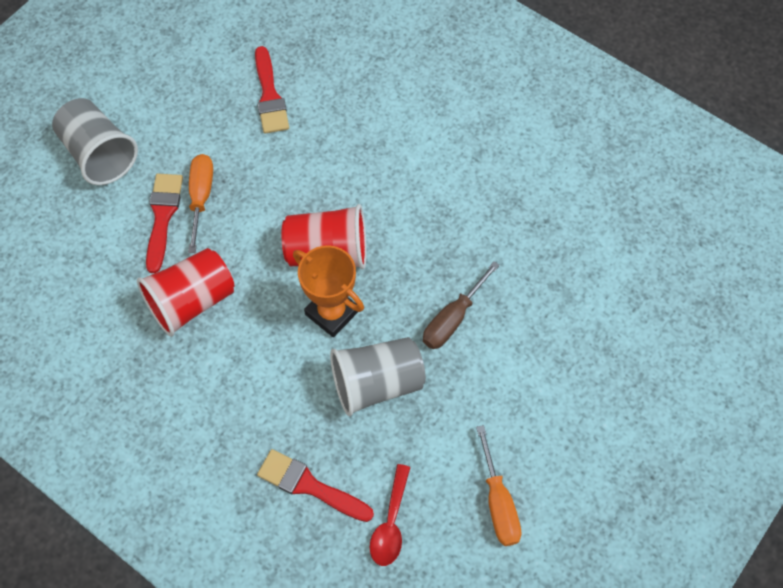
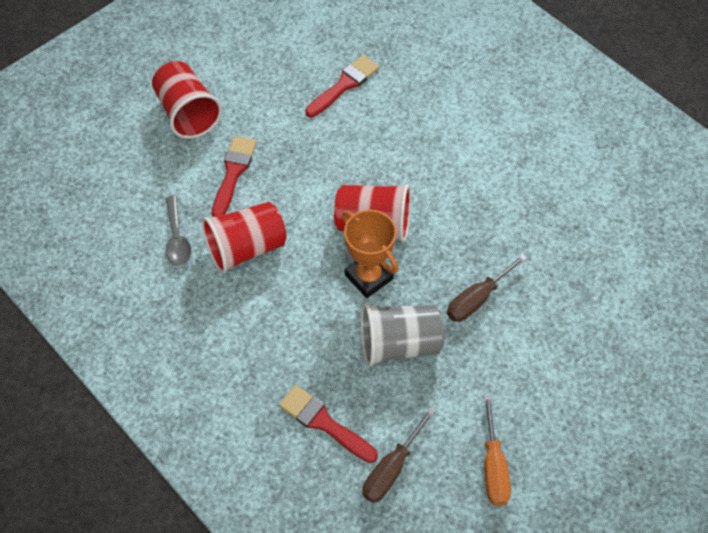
camera: 10 degrees right, 5 degrees down
grey cup [52,98,138,185] -> red cup [152,61,222,139]
orange screwdriver [188,154,213,253] -> none
red brush [255,46,289,134] -> red brush turned 135 degrees counterclockwise [305,55,379,117]
red spoon [370,464,410,566] -> brown screwdriver [362,407,436,503]
none -> grey spoon [165,196,191,266]

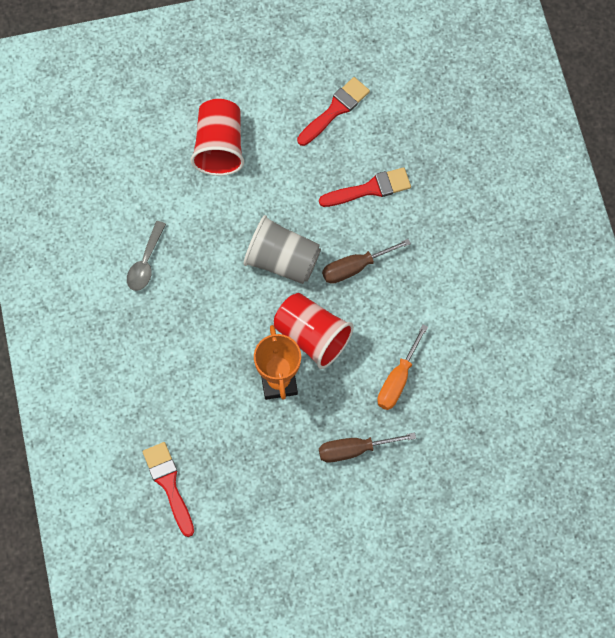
camera: 30 degrees right, 10 degrees up
red cup [202,202,287,274] -> none
red brush [212,136,257,217] -> red brush moved to [297,77,370,146]
grey cup [361,303,445,366] -> grey cup moved to [243,215,321,284]
brown screwdriver [362,407,436,503] -> brown screwdriver moved to [322,239,411,284]
orange screwdriver [484,395,511,506] -> orange screwdriver moved to [377,324,428,410]

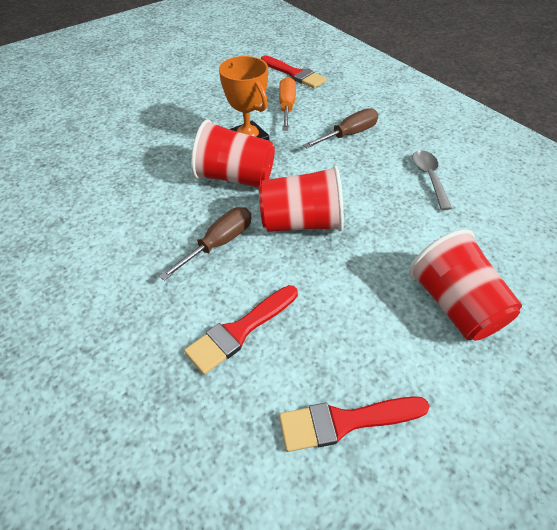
camera: 155 degrees right, 20 degrees down
grey cup [243,215,321,284] -> red cup [259,165,344,232]
red brush [297,77,370,146] -> red brush turned 60 degrees clockwise [279,396,430,452]
brown screwdriver [319,433,416,463] -> brown screwdriver moved to [303,108,378,148]
orange screwdriver [377,324,428,410] -> orange screwdriver moved to [279,77,296,131]

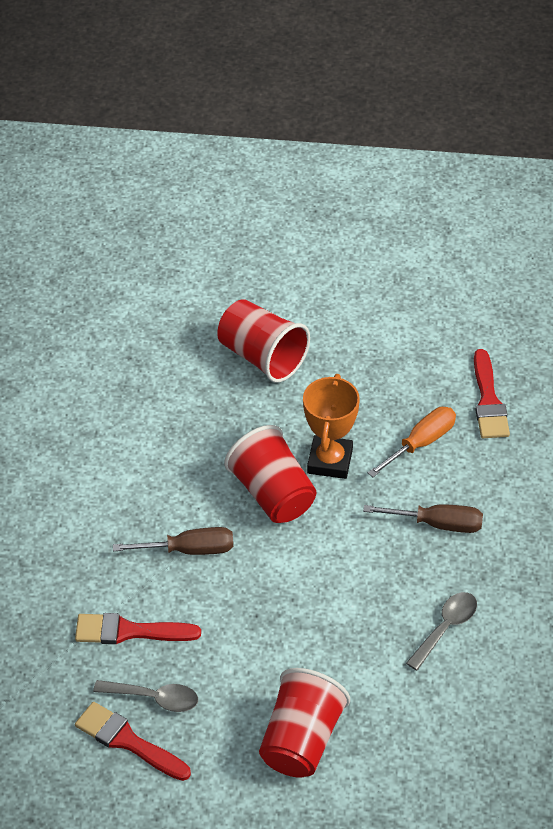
camera: 45 degrees right, 0 degrees up
red cup [259,165,344,232] -> red cup moved to [217,299,310,383]
none -> grey spoon [93,680,198,712]

